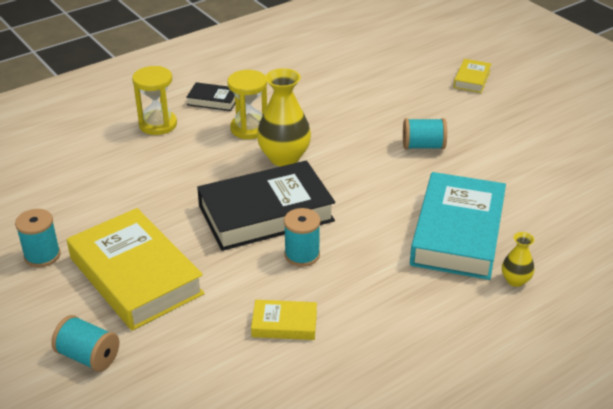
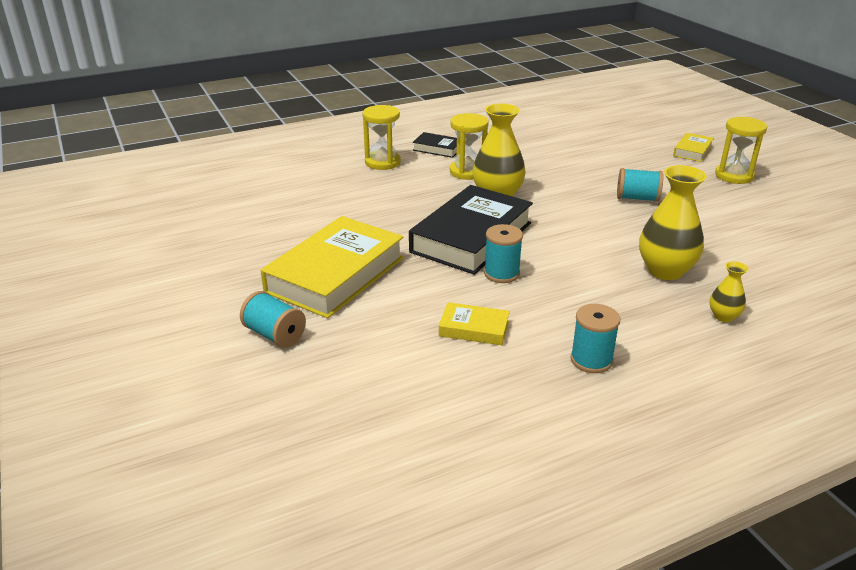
camera: 10 degrees right, 5 degrees down
turquoise spool [15,209,60,267] -> turquoise spool moved to [570,304,620,373]
yellow book [67,208,205,331] -> yellow book turned 60 degrees clockwise [261,216,404,318]
black book [197,160,335,251] -> black book turned 45 degrees counterclockwise [409,185,533,275]
turquoise book [410,172,506,280] -> yellow vase [639,165,707,280]
none -> yellow hourglass [715,117,767,184]

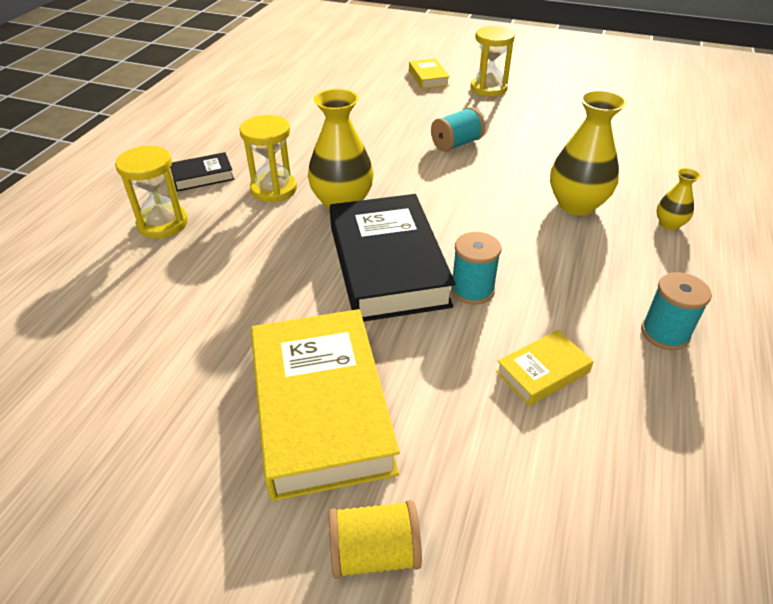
camera: 45 degrees left, 10 degrees up
turquoise spool [240,291,306,348] -> yellow spool [329,500,422,579]

